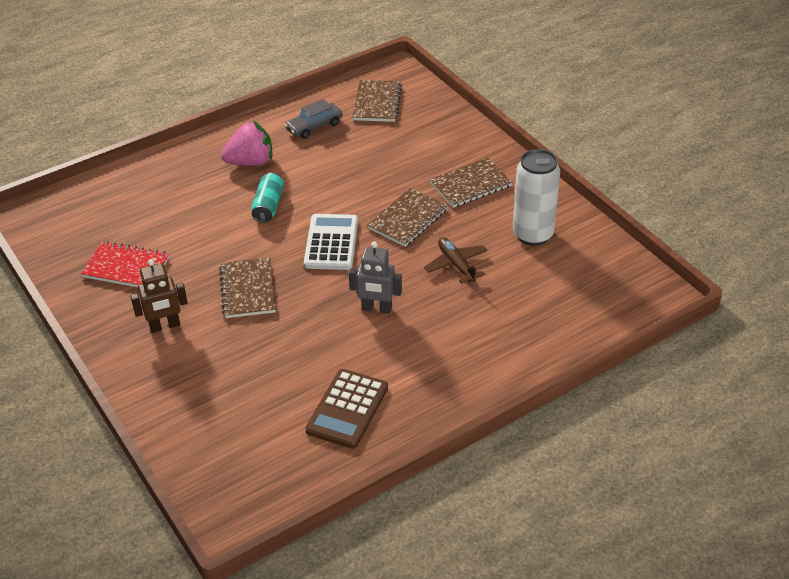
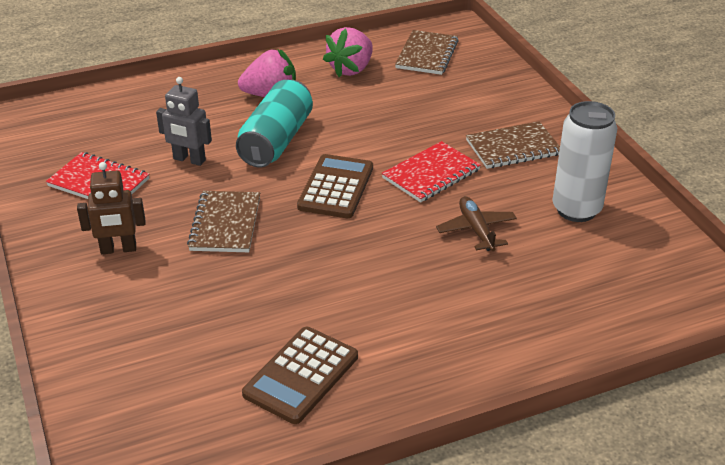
camera: 10 degrees right, 5 degrees down
turquoise can [251,173,284,223] -> turquoise can [236,80,313,167], size x1.68
grey car [285,99,343,139] -> pink strawberry [323,27,373,77]
white calculator [304,214,358,270] -> brown calculator [297,154,373,218]
grey robot [349,242,402,313] -> grey robot moved to [156,77,212,166]
brown notebook [367,188,448,247] -> red notebook [382,141,481,203]

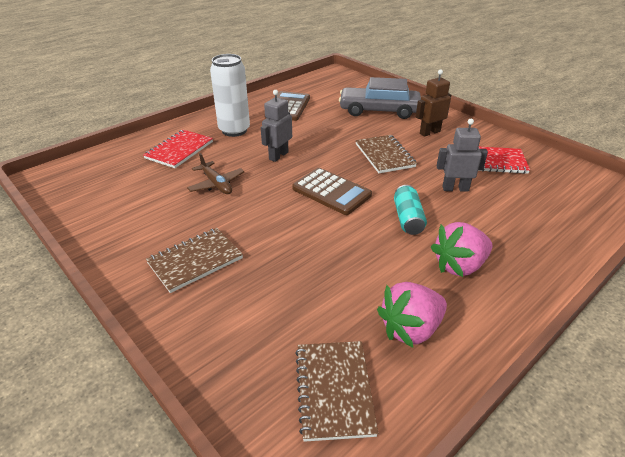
camera: 160 degrees right, 0 degrees up
turquoise can [236,80,313,167] -> turquoise can [394,185,427,235], size x0.60
brown calculator [297,154,373,218] -> brown calculator turned 45 degrees counterclockwise [292,168,372,215]
pink strawberry [323,27,373,77] -> pink strawberry turned 135 degrees counterclockwise [377,282,447,348]
red notebook [382,141,481,203] -> red notebook moved to [143,130,213,168]
white can [553,101,617,222] -> white can moved to [210,54,250,137]
none -> grey robot [261,90,292,162]
none -> grey car [339,77,421,119]

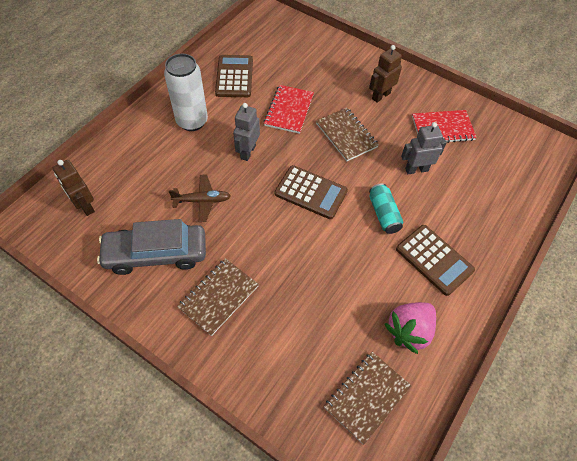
camera: 15 degrees left, 20 degrees up
red notebook [143,130,213,168] -> red notebook moved to [264,85,314,134]
brown plane [187,153,244,194] -> brown plane turned 45 degrees counterclockwise [169,174,230,222]
brown notebook [295,341,378,442] -> brown notebook turned 60 degrees clockwise [324,352,412,445]
grey car [339,77,421,119] -> grey car moved to [97,219,206,275]
pink strawberry [431,222,493,277] -> brown calculator [396,225,475,296]
none -> brown robot [53,160,95,216]

